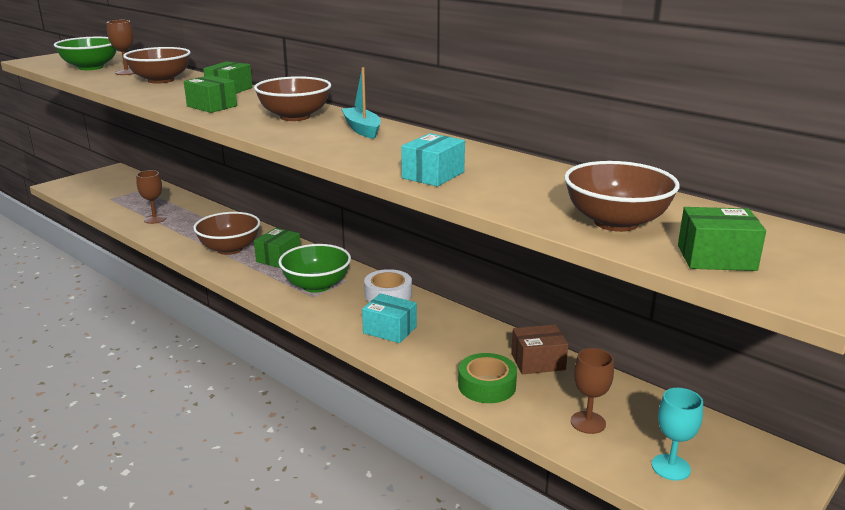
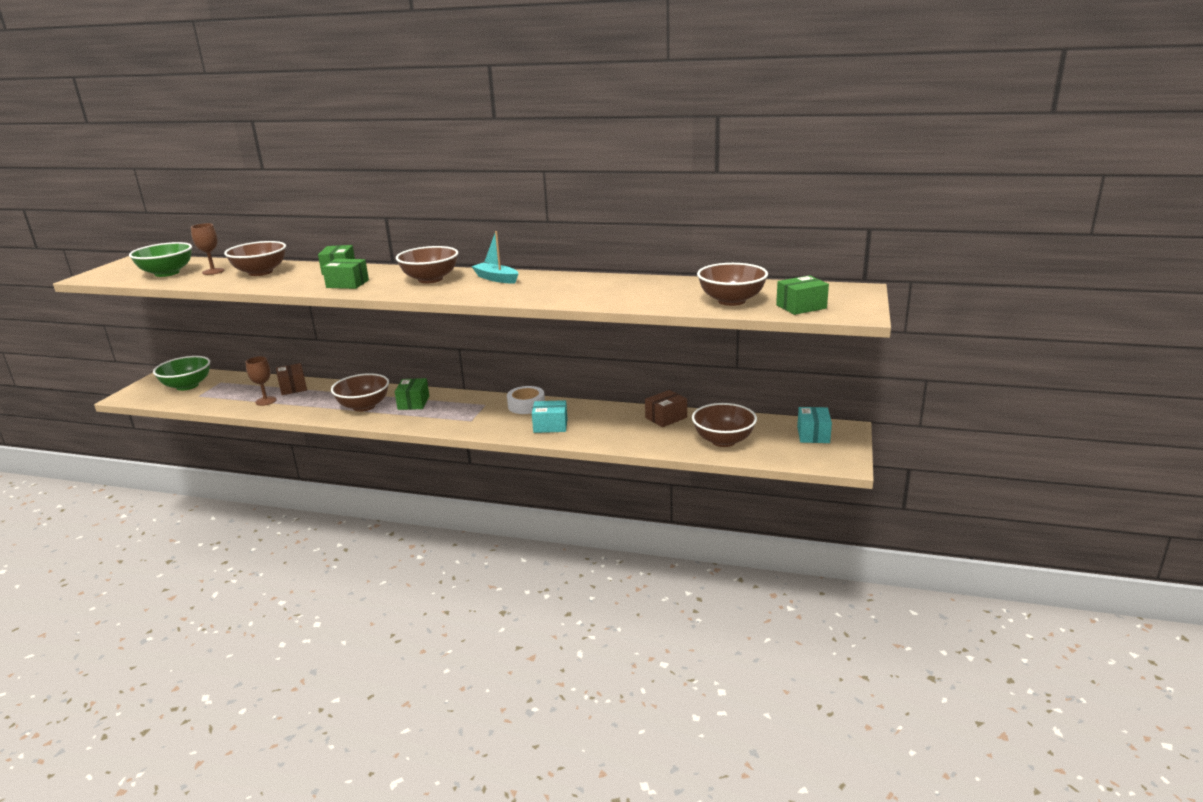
camera: 25 degrees left, 0 degrees up
green bowl [279,244,351,293] -> green bowl moved to [153,356,210,391]
turquoise box [401,133,465,187] -> turquoise box moved to [797,407,832,443]
green tape [458,353,517,403] -> none
brown goblet [571,348,614,434] -> brown bowl [692,403,757,447]
turquoise goblet [652,388,703,481] -> none
none -> brown box [276,363,307,395]

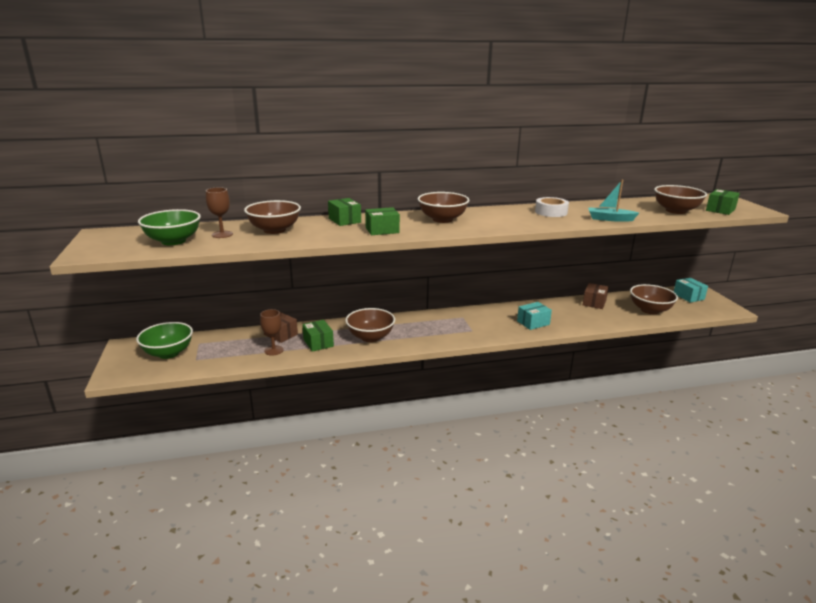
camera: 30 degrees left, 0 degrees up
green box [395,378,429,410] -> green box moved to [302,320,334,352]
turquoise boat [471,231,518,284] -> turquoise boat moved to [588,180,639,222]
white tape [507,386,545,414] -> white tape moved to [535,197,569,217]

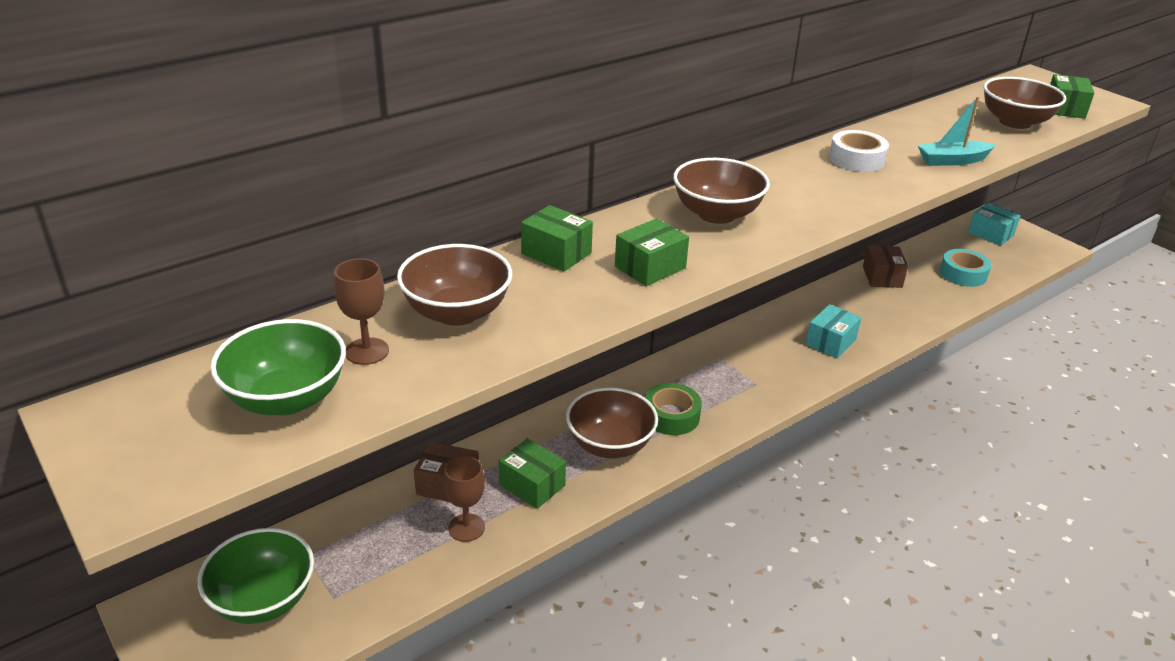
camera: 25 degrees left, 10 degrees up
brown bowl [630,284,678,314] -> turquoise tape [940,249,991,287]
none -> green tape [645,383,702,435]

